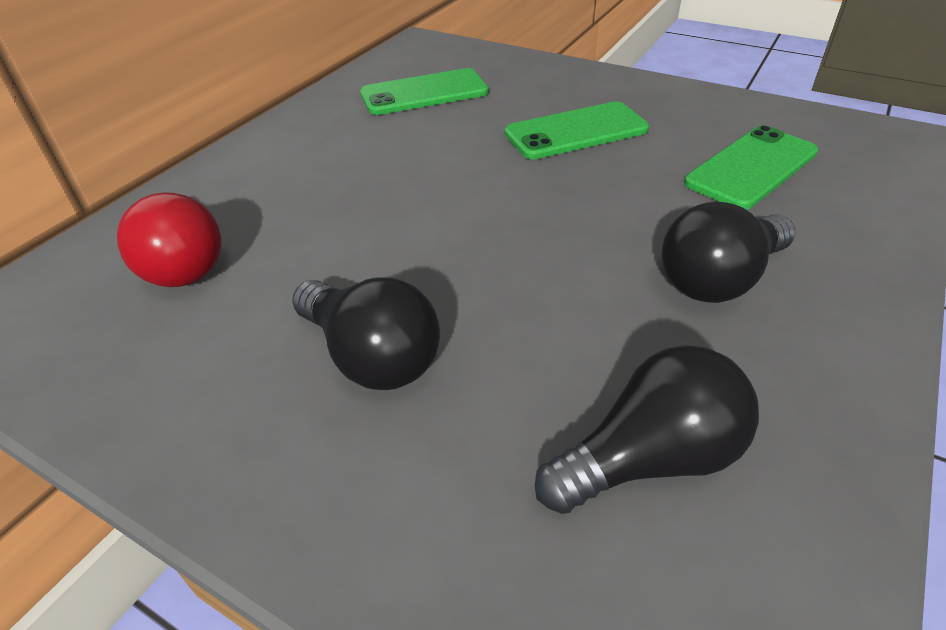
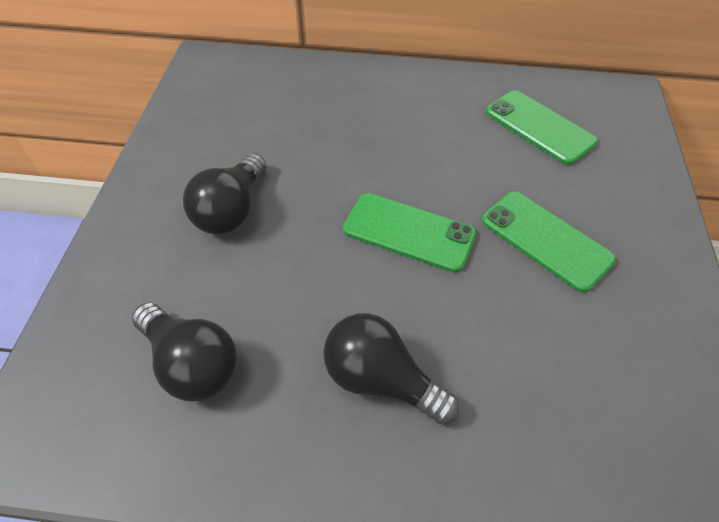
camera: 65 degrees right, 10 degrees up
red light bulb [117,192,221,287] -> none
green phone [684,125,818,210] -> green phone moved to [343,193,476,273]

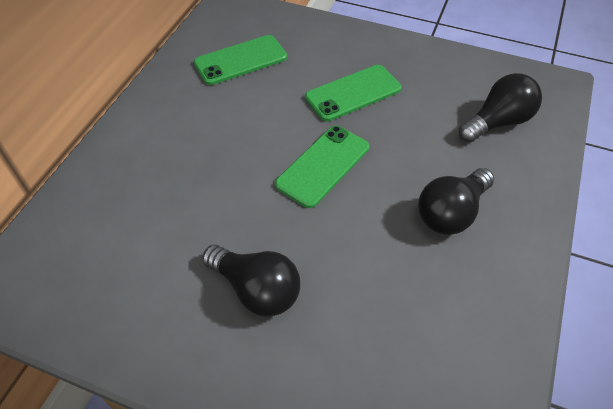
camera: 75 degrees left, 0 degrees up
black light bulb [132,303,237,402] -> black light bulb moved to [459,73,542,143]

